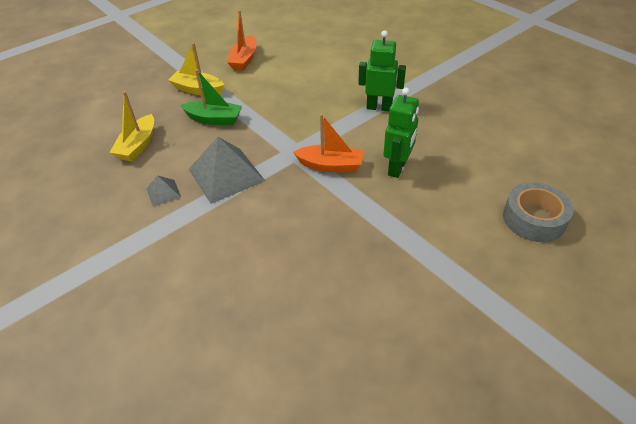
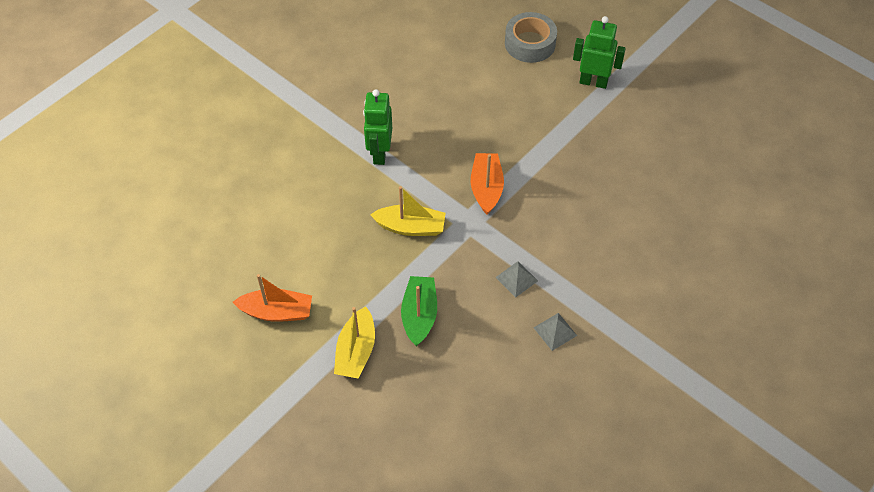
camera: 100 degrees left, 10 degrees up
yellow boat [109,91,154,161] -> yellow boat moved to [370,186,446,236]
grey pyramid [188,137,265,204] -> grey pyramid [496,261,538,298], size x0.48
green robot [383,87,419,178] -> green robot moved to [573,16,626,89]

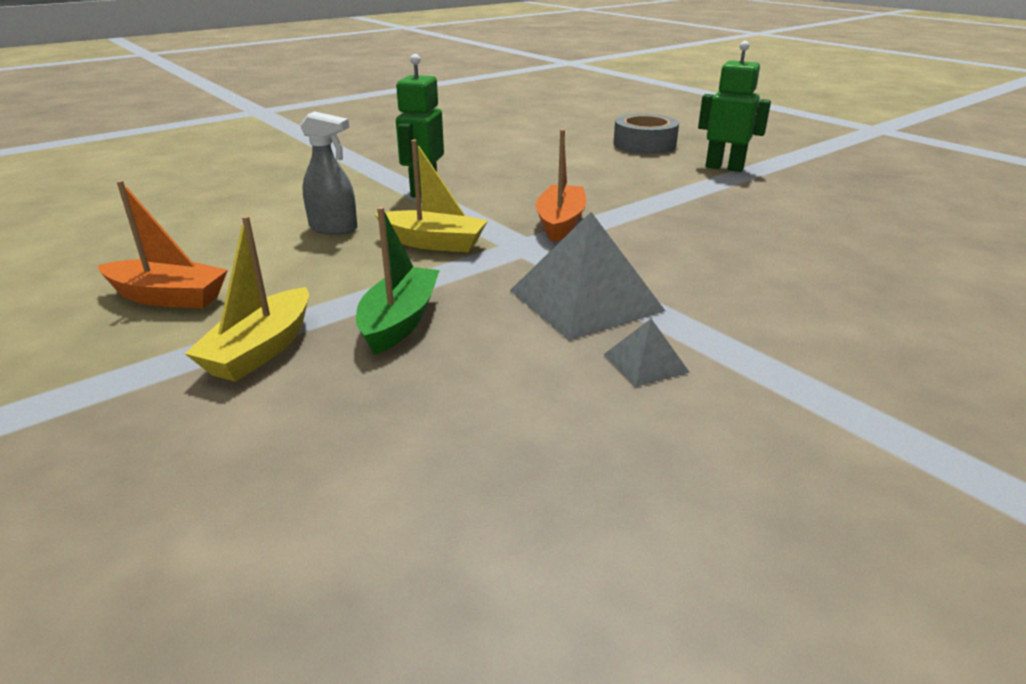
camera: 10 degrees right, 25 degrees down
grey pyramid [496,261,538,298] -> grey pyramid [510,212,665,341], size x2.10
none -> grey spray bottle [300,111,357,235]

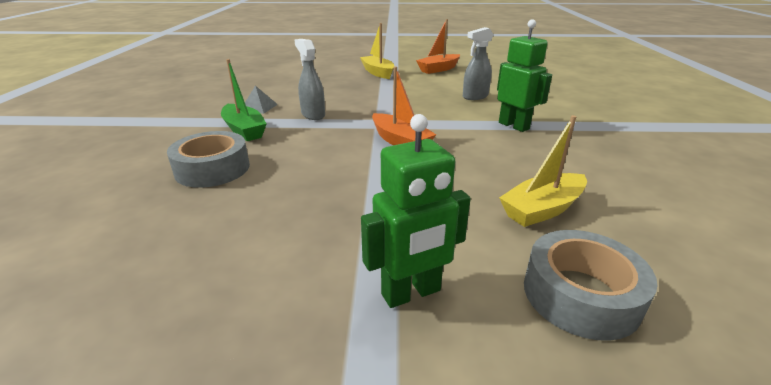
camera: 130 degrees right, 0 degrees up
green boat [356,207,440,355] -> green boat moved to [221,59,267,141]
yellow boat [375,139,488,253] -> yellow boat moved to [499,115,587,227]
grey pyramid [510,212,665,341] -> grey spray bottle [294,39,325,120]
none -> grey tape [167,131,250,188]

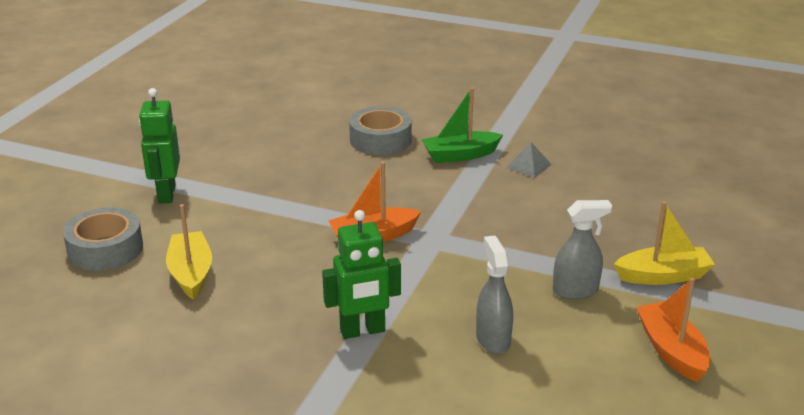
camera: 110 degrees right, 0 degrees up
grey spray bottle [294,39,325,120] -> grey spray bottle moved to [553,200,612,300]

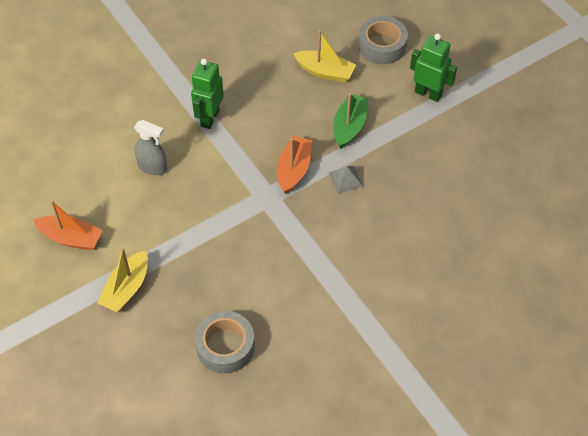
camera: 125 degrees right, 25 degrees up
grey tape [349,106,412,155] -> grey tape moved to [195,311,255,373]
green boat [422,87,503,163] -> green boat moved to [333,93,369,149]
grey pyramid [506,142,552,178] -> grey pyramid moved to [329,166,363,193]
grey spray bottle [553,200,612,300] -> none

